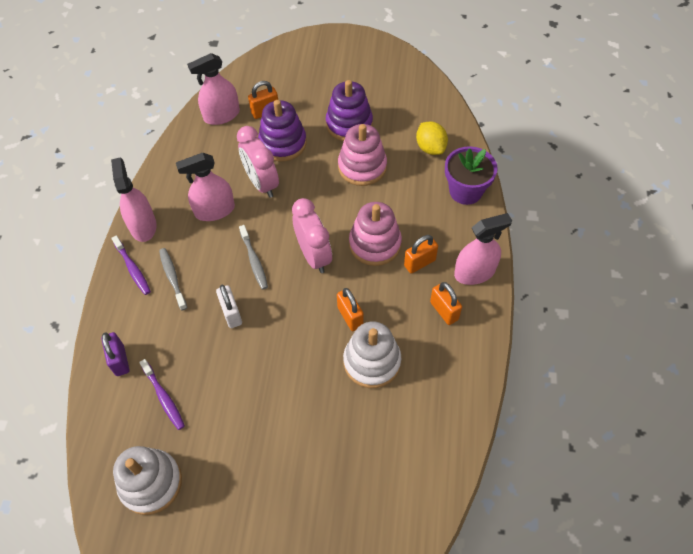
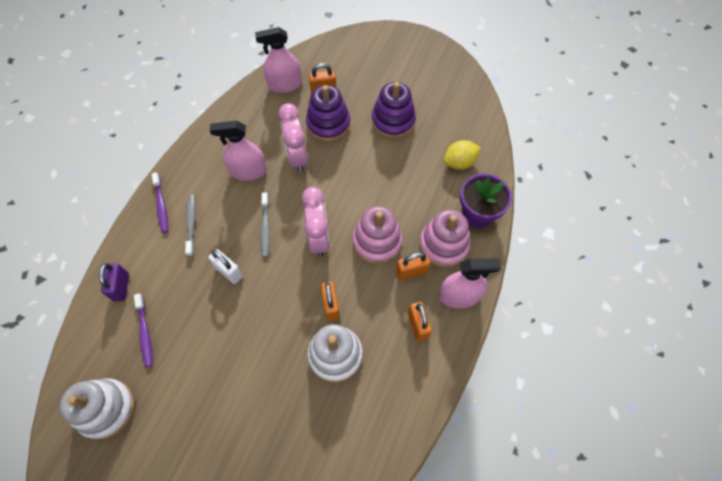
camera: 15 degrees right, 5 degrees up
pink spray bottle [111,157,157,242] -> none
white padlock [216,285,242,328] -> white padlock turned 45 degrees counterclockwise [208,249,243,284]
pink stacking toy [338,124,387,186] -> pink stacking toy moved to [419,210,470,268]
yellow lemon [416,122,448,155] -> yellow lemon turned 75 degrees clockwise [444,140,481,170]

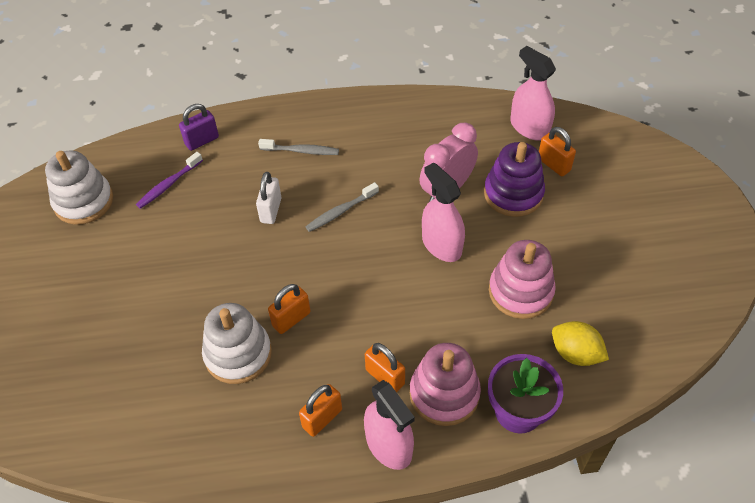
camera: 60 degrees right, 10 degrees down
purple toothbrush [152,172,168,233] -> none
grey toothbrush [185,195,196,256] -> grey toothbrush turned 45 degrees clockwise [258,139,339,155]
pink spray bottle [210,121,267,181] -> pink spray bottle moved to [422,162,465,262]
pink clock [302,187,330,257] -> none
pink stacking toy [353,206,402,264] -> pink stacking toy moved to [489,240,556,319]
purple stacking toy [372,82,416,139] -> none

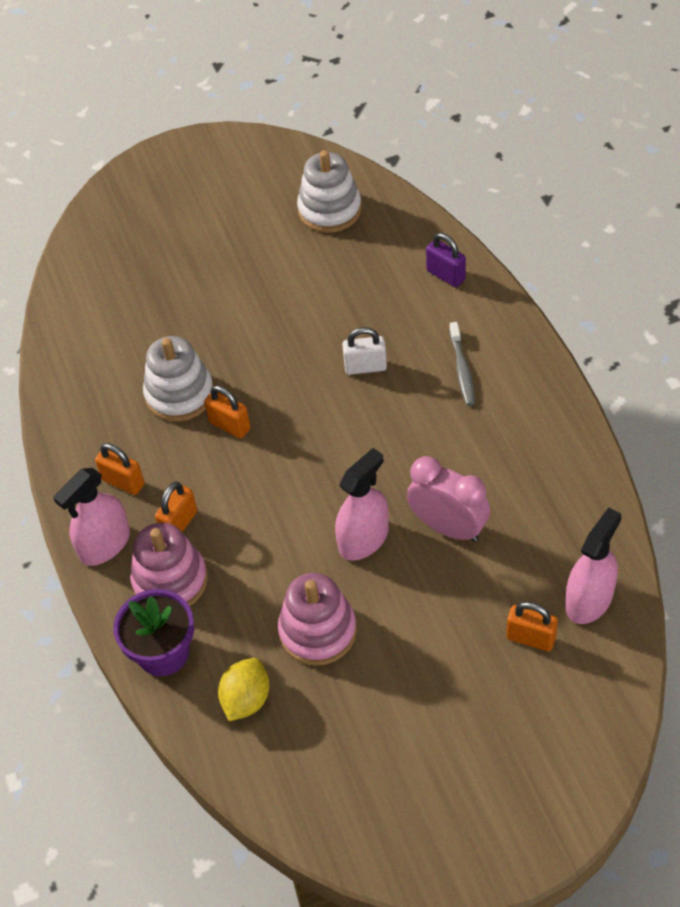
camera: 80 degrees right, 0 degrees up
purple toothbrush [136,152,203,209] -> none
grey toothbrush [305,182,379,232] -> none
purple stacking toy [484,142,545,217] -> none
orange padlock [539,127,576,176] -> orange padlock turned 75 degrees clockwise [506,602,558,651]

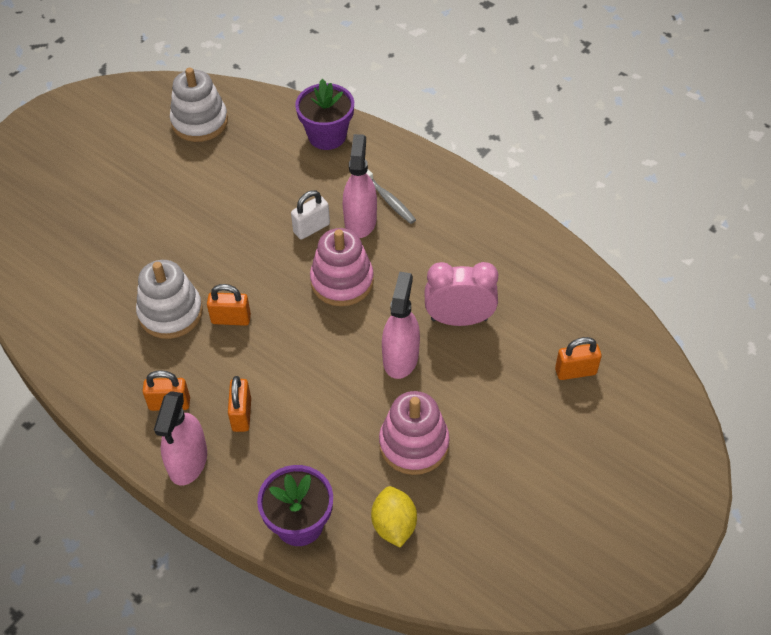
camera: 35 degrees left, 0 degrees up
pink stacking toy [130,523,208,606] -> pink stacking toy moved to [310,228,374,306]
purple padlock [426,233,466,287] -> purple flower pot [295,79,354,150]
pink spray bottle [565,507,622,624] -> pink spray bottle moved to [343,134,377,238]

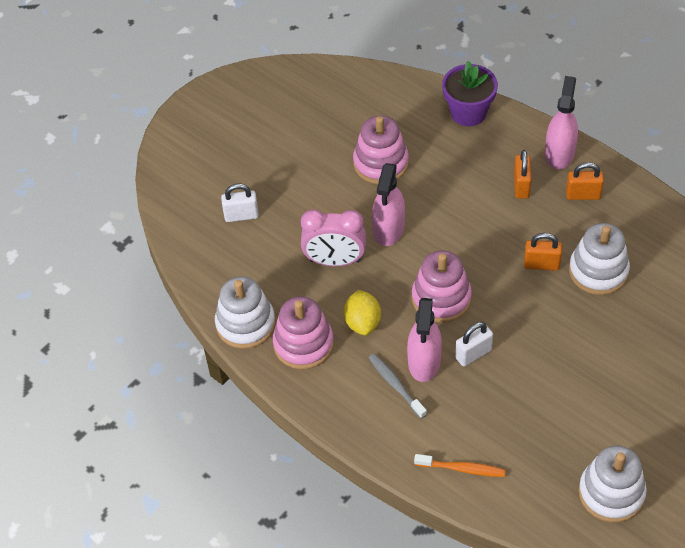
camera: 175 degrees left, 0 degrees up
purple flower pot [295,79,354,150] -> orange toothbrush [414,454,506,477]
yellow lemon [371,486,417,547] -> yellow lemon moved to [344,290,381,335]
orange padlock [555,337,602,380] -> white padlock [221,184,259,222]
none -> white stacking toy [215,276,275,349]
none -> pink stacking toy [273,296,334,370]

